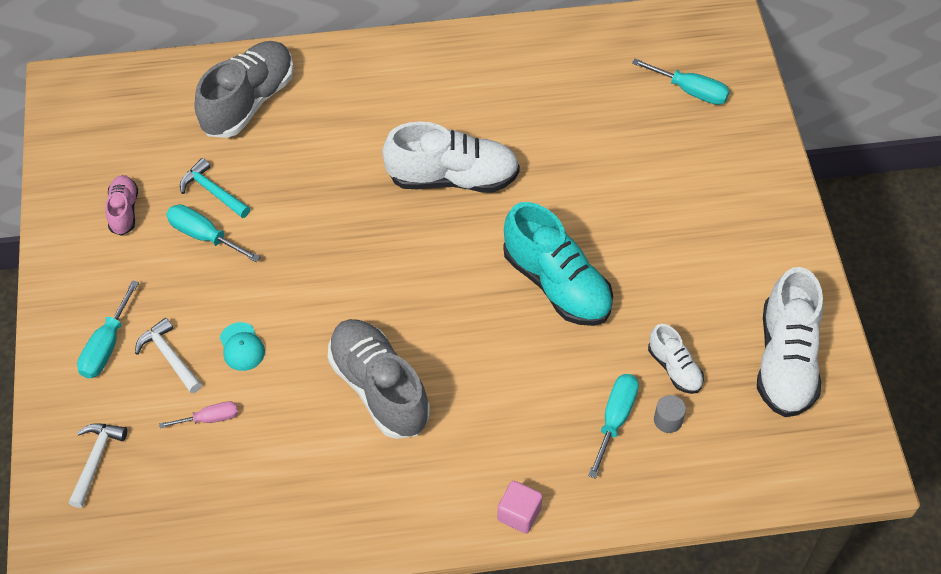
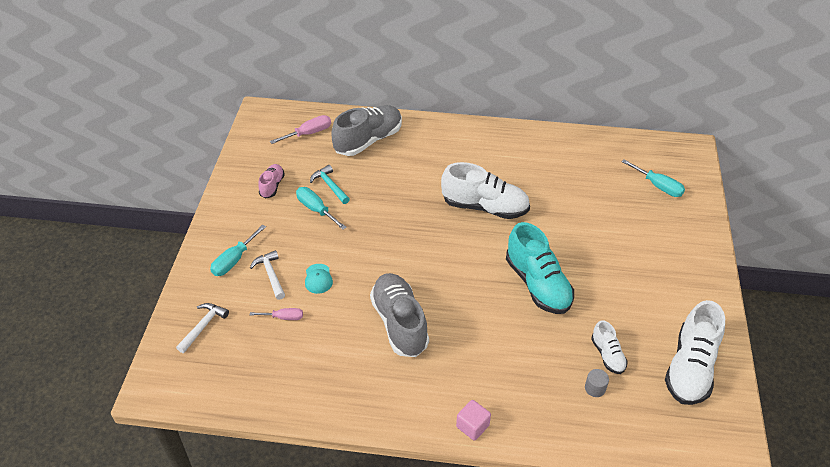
camera: 15 degrees right, 10 degrees down
turquoise screwdriver [588,374,639,479] -> none
none -> pink screwdriver [270,115,331,144]

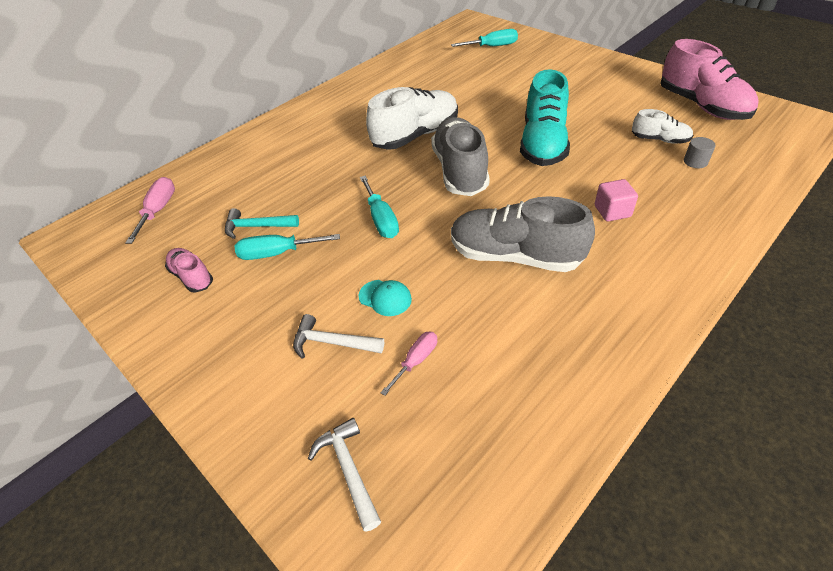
camera: 50 degrees left, 0 degrees up
turquoise screwdriver [210,224,266,276] -> turquoise screwdriver moved to [360,176,399,238]
grey shoe [331,105,402,156] -> grey shoe moved to [431,117,490,196]
pink cube [456,400,491,441] -> pink cube moved to [595,179,638,221]
turquoise shoe [506,222,574,314] -> turquoise shoe turned 90 degrees clockwise [520,69,570,166]
white shoe [665,300,725,405] -> pink shoe [660,39,758,120]

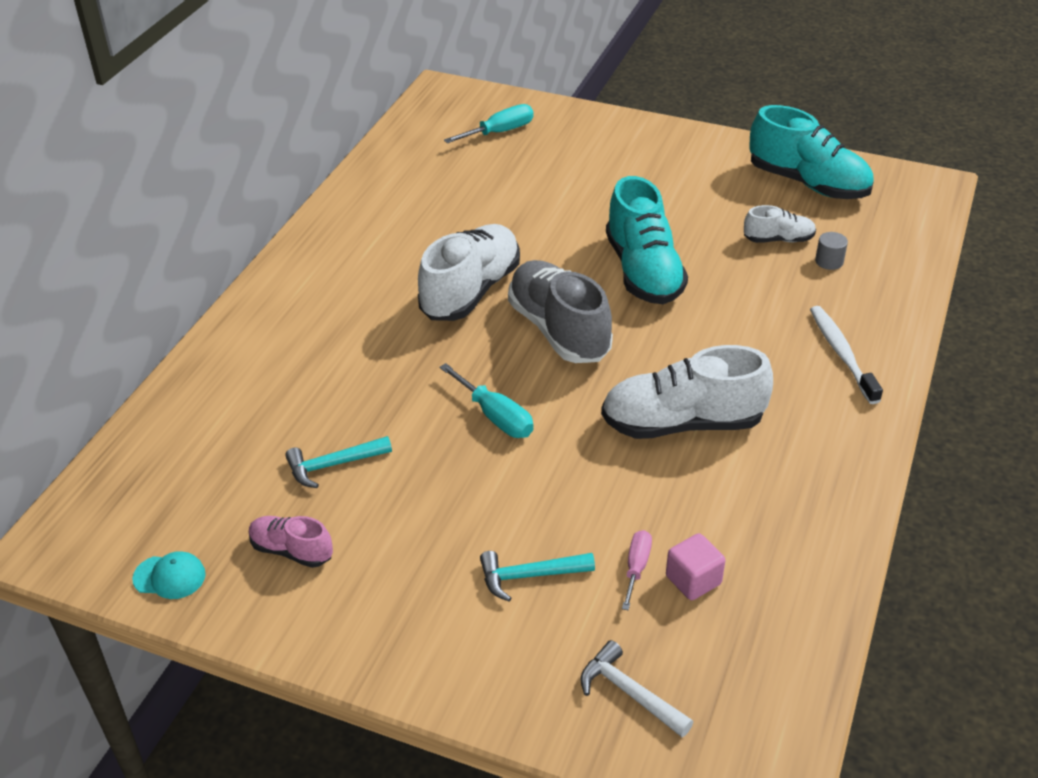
camera: 25 degrees left, 5 degrees down
pink screwdriver [126,177,175,244] -> none
turquoise screwdriver [235,234,340,260] -> none
white hammer [293,314,384,359] -> turquoise hammer [480,551,595,601]
turquoise cap [358,280,412,316] -> turquoise cap moved to [132,551,206,599]
grey shoe [451,196,595,272] -> white shoe [601,345,773,439]
pink cube [595,179,638,221] -> pink cube moved to [666,533,726,600]
pink shoe [660,39,758,120] -> turquoise shoe [749,105,874,199]
none -> white toothbrush [810,306,883,404]

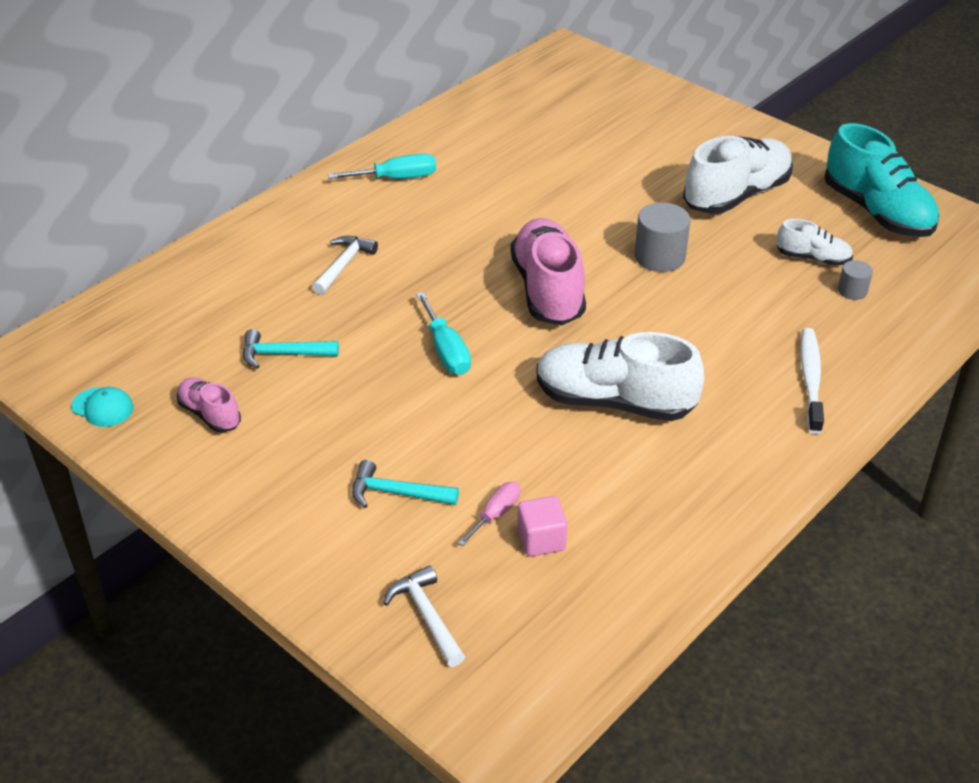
camera: 20 degrees right, 0 degrees up
white shoe [418,224,520,321] -> white shoe moved to [683,136,793,214]
turquoise screwdriver [444,104,533,143] -> turquoise screwdriver moved to [328,154,436,179]
grey shoe [508,260,613,363] -> pink shoe [511,218,586,325]
turquoise shoe [606,176,688,304] -> grey cylinder [635,203,690,272]
none -> white hammer [312,236,378,295]

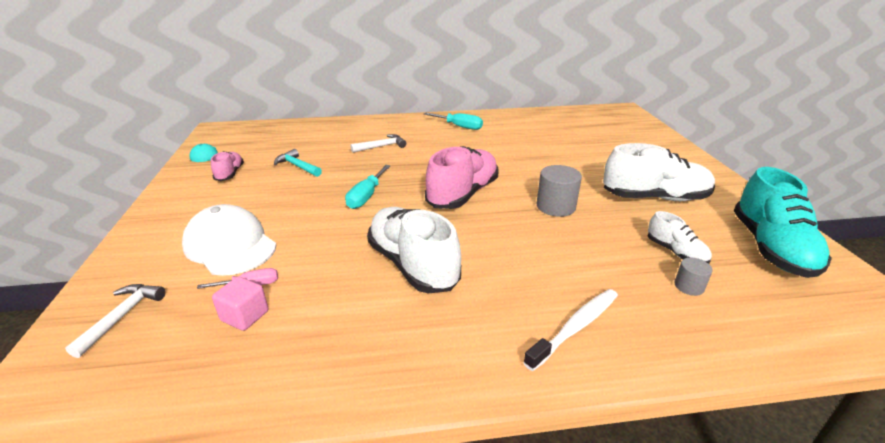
camera: 40 degrees right, 10 degrees down
turquoise hammer [352,460,459,508] -> white cap [182,204,276,276]

